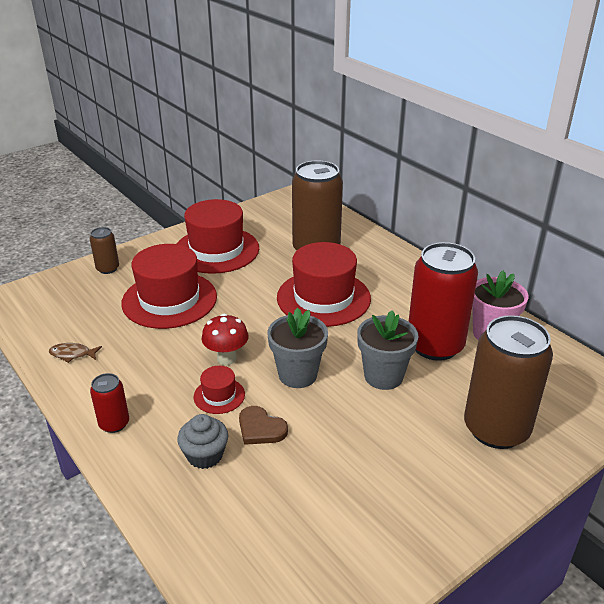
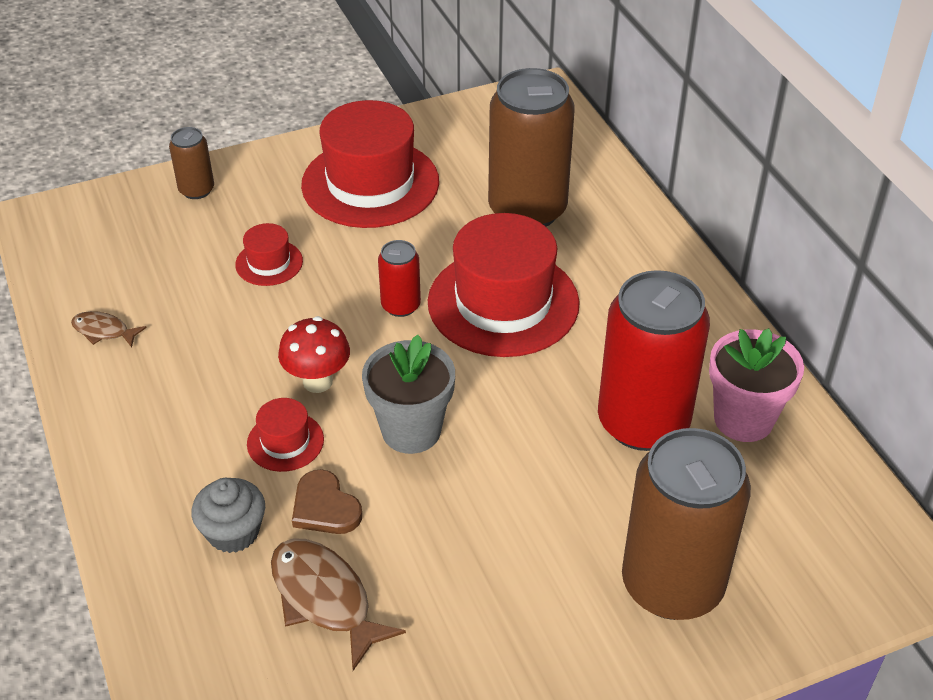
camera: 15 degrees right, 10 degrees up
red can [90,373,129,433] -> red can moved to [378,240,421,317]
red hat [121,244,217,329] -> red hat [235,223,303,286], size x0.46
grey flower pot [357,310,418,390] -> none
none -> brown fish [271,539,406,671]

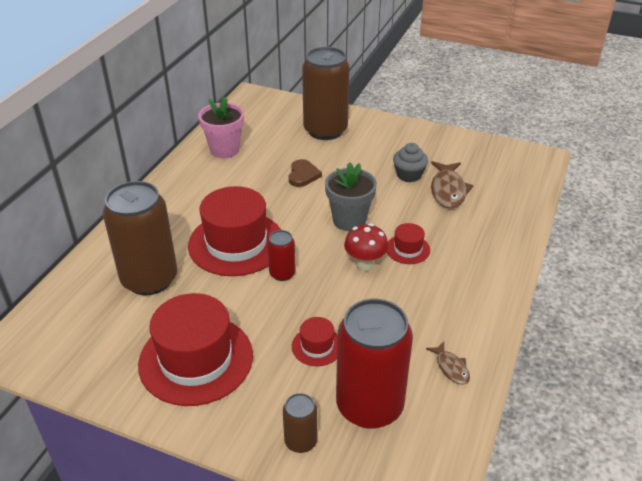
camera: 135 degrees left, 5 degrees down
grey cupcake [191,478,265,553] -> grey cupcake moved to [393,143,428,182]
brown heart [292,469,362,534] -> brown heart moved to [289,159,322,187]
red can [598,270,710,451] -> red can moved to [336,299,413,429]

